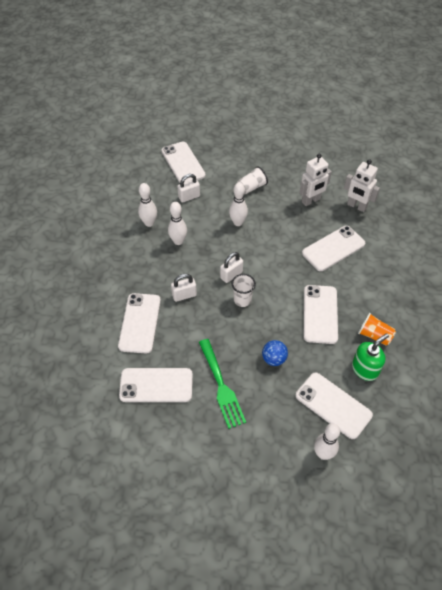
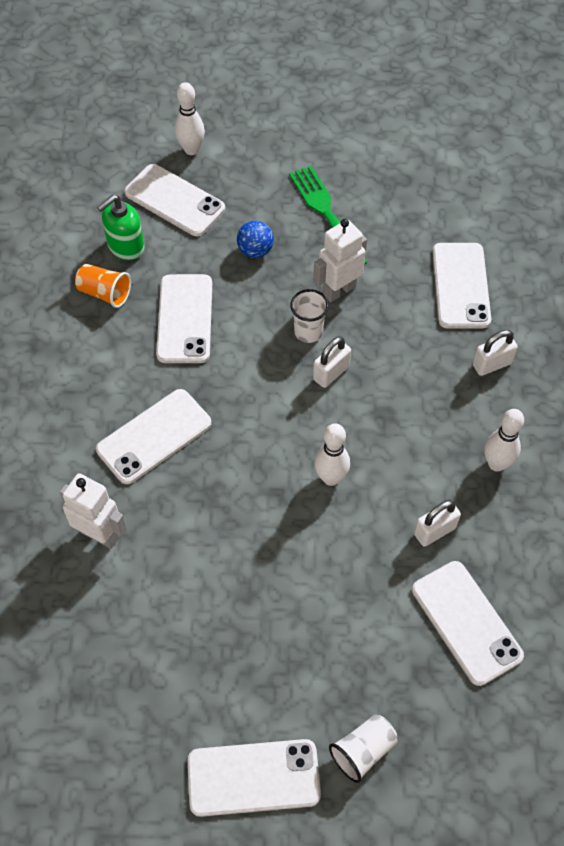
camera: 175 degrees right, 5 degrees up
white phone [119,368,193,402] -> white phone moved to [188,739,321,817]
white bowling pin [168,202,187,245] -> none
white padlock [171,274,197,302] -> white padlock moved to [473,330,518,376]
white cup [237,167,268,194] -> white cup moved to [329,715,398,783]
white robot [299,154,332,206] -> white robot moved to [313,219,367,302]

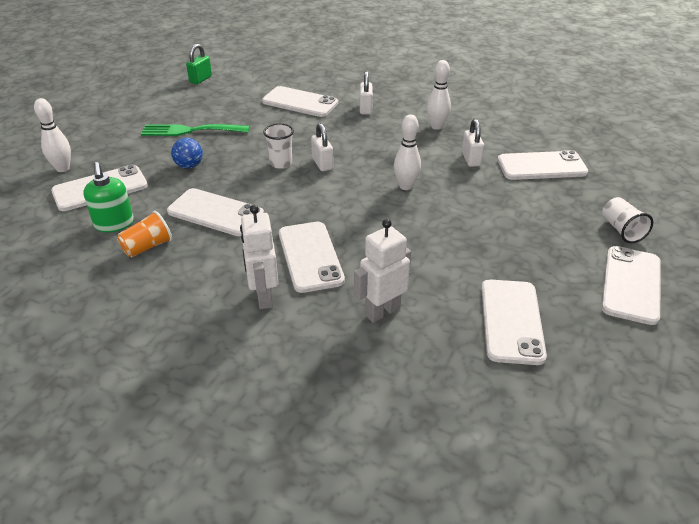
camera: 65 degrees left, 20 degrees down
white robot [313,219,367,302] -> white robot moved to [240,205,278,309]
none -> green padlock [186,44,212,84]
none -> white phone [481,280,547,365]

